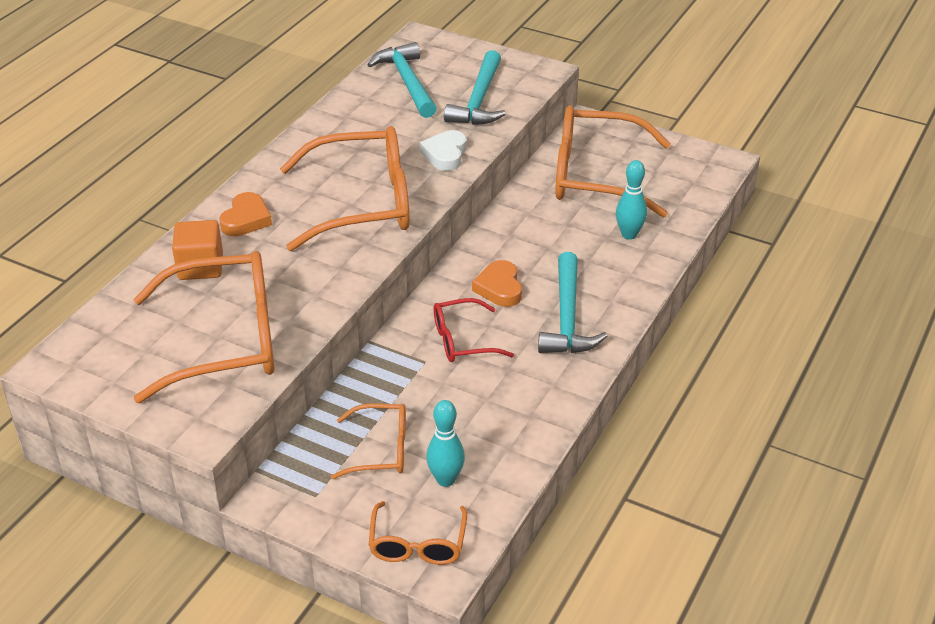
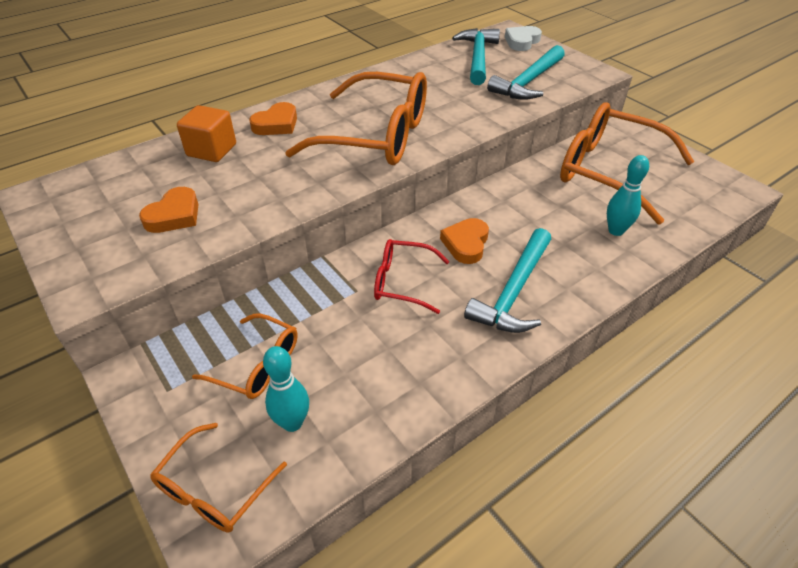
camera: 25 degrees right, 5 degrees up
orange glasses [134,251,275,403] -> orange heart [139,187,199,233]
white heart [420,130,467,171] -> white heart moved to [505,26,542,51]

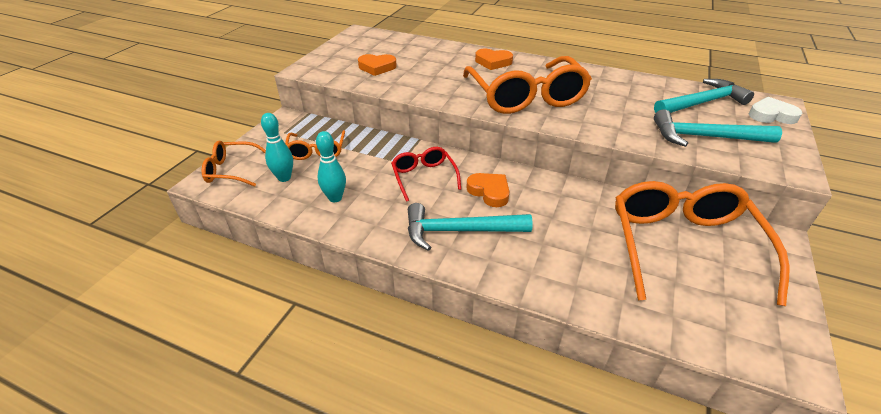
camera: 60 degrees right, 5 degrees down
orange cube [177,105,236,162] -> none
orange heart [440,218,489,264] -> orange heart turned 60 degrees clockwise [466,173,510,207]
turquoise bowling pin [607,155,649,236] -> turquoise bowling pin moved to [316,131,346,202]

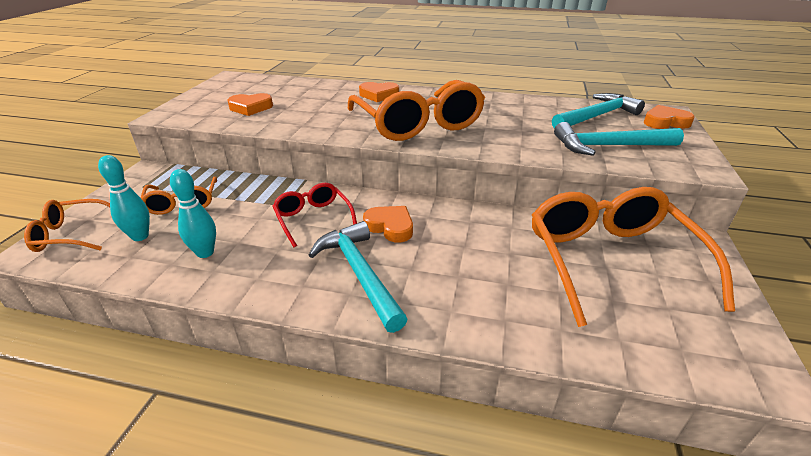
camera: 10 degrees left, 5 degrees down
turquoise hammer [408,203,533,251] -> turquoise hammer turned 75 degrees clockwise [309,221,408,333]
white heart [749,97,803,124] -> orange heart [643,105,695,129]

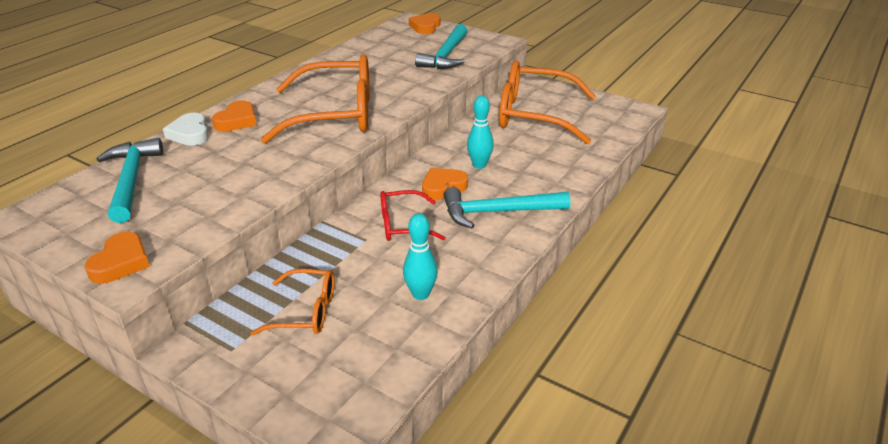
camera: 70 degrees left, 0 degrees up
orange glasses [24,199,110,252] -> none
turquoise bowling pin [98,155,150,241] -> turquoise bowling pin moved to [467,96,494,169]
orange heart [227,93,273,116] -> orange heart moved to [85,232,150,283]
turquoise hammer [552,93,645,129] -> turquoise hammer moved to [97,138,163,223]
none -> white heart [163,113,209,146]

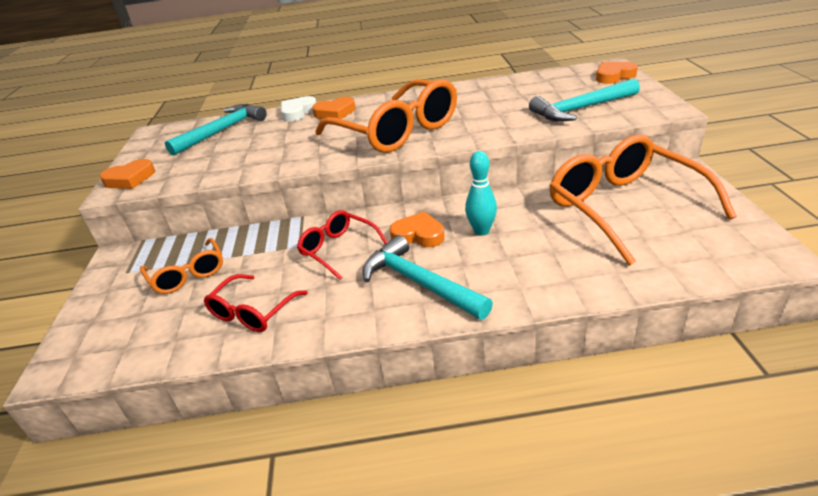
camera: 55 degrees right, 0 degrees up
turquoise bowling pin [403,213,438,300] -> red glasses [204,274,308,332]

